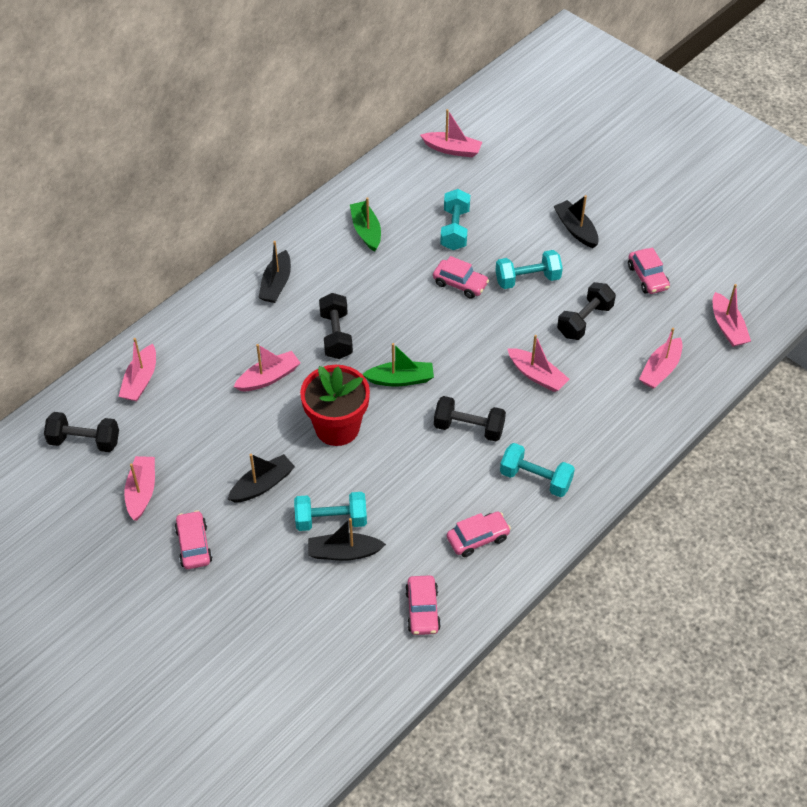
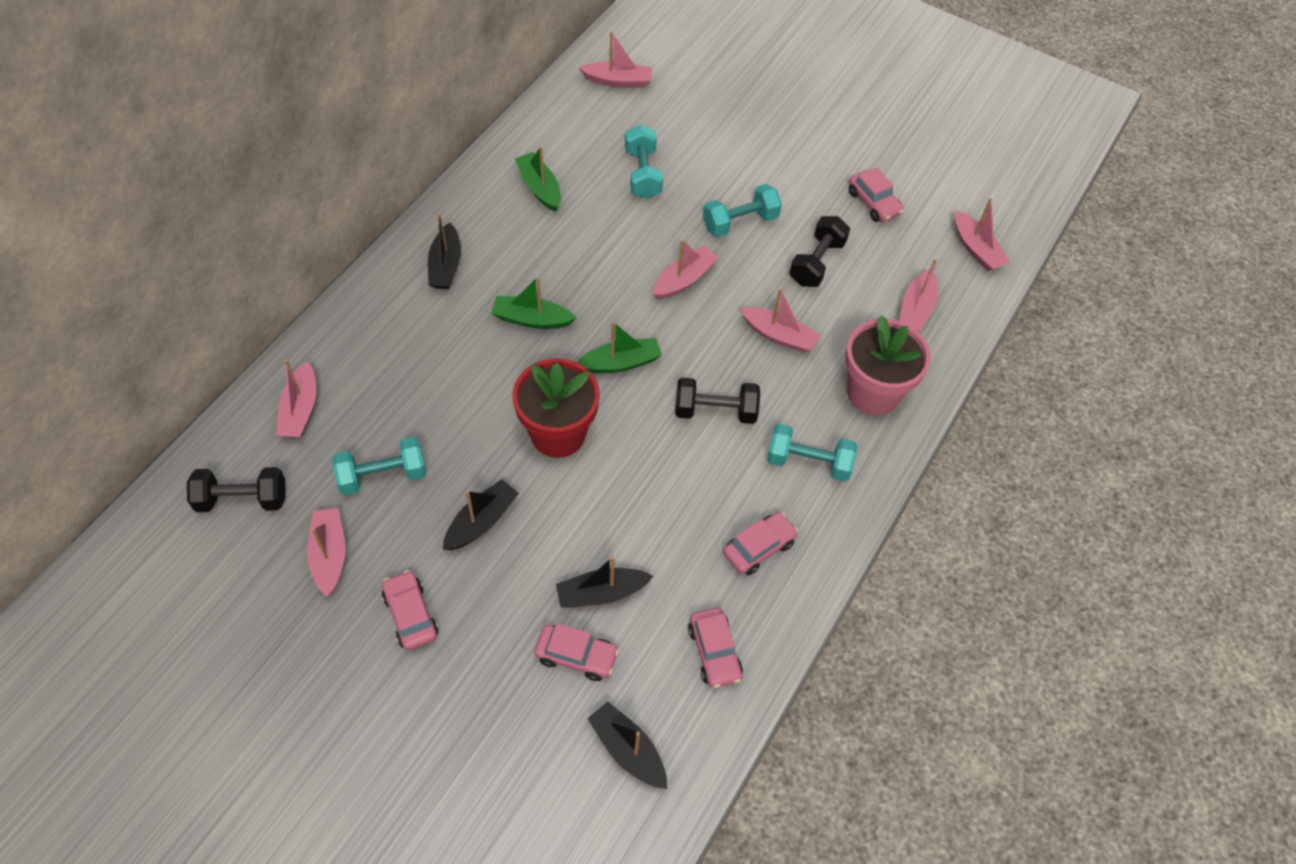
camera: 15 degrees left, 5 degrees up
pink boat [234,344,300,391] -> pink boat moved to [653,239,719,299]
turquoise dumbbell [294,492,367,531] -> turquoise dumbbell moved to [333,437,426,495]
black dumbbell [319,293,353,359] -> green boat [491,277,576,329]
pink car [433,256,489,299] -> pink car moved to [534,623,619,681]
black boat [554,195,599,248] -> black boat moved to [587,701,667,789]
none -> pink flower pot [845,315,931,415]

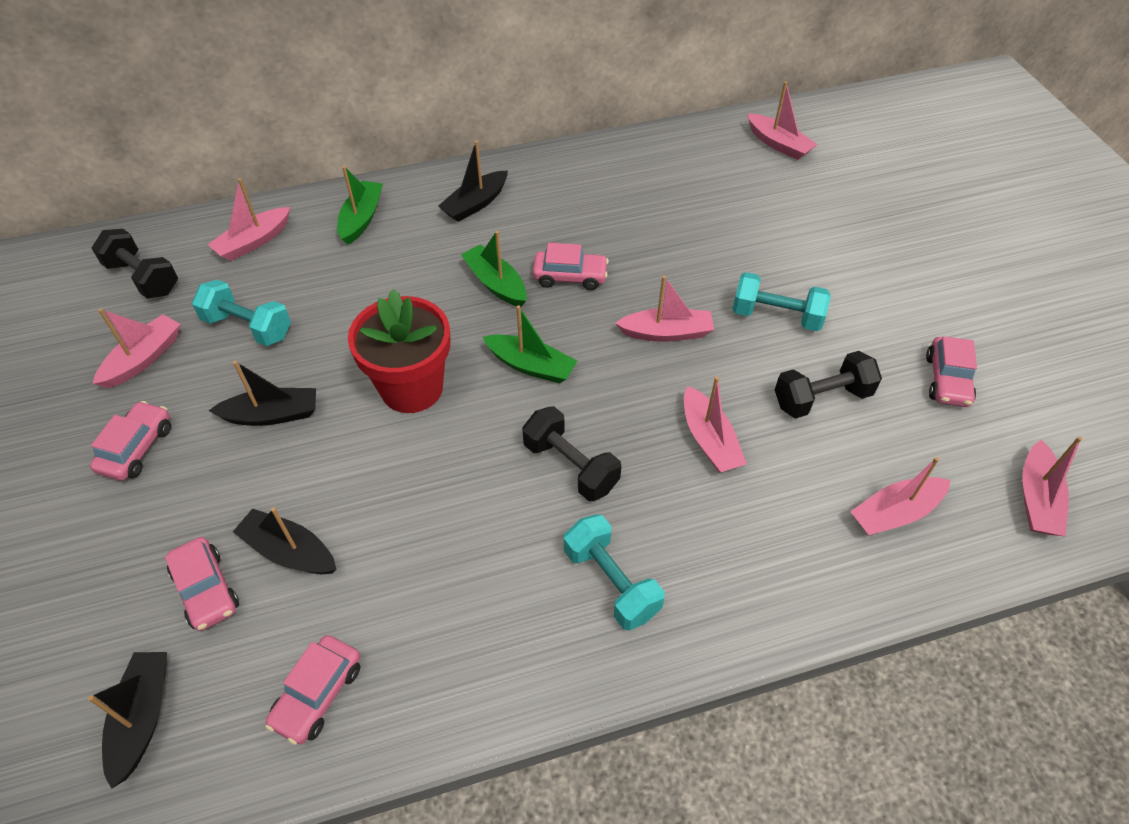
camera: 45 degrees right, 5 degrees down
green boat [515,146,561,212] -> green boat moved to [337,166,383,245]
turquoise dumbbell [625,125,663,199] -> none
pink car [723,512,798,575] -> pink car moved to [533,243,609,290]
pink flower pot [845,315,931,415] -> none

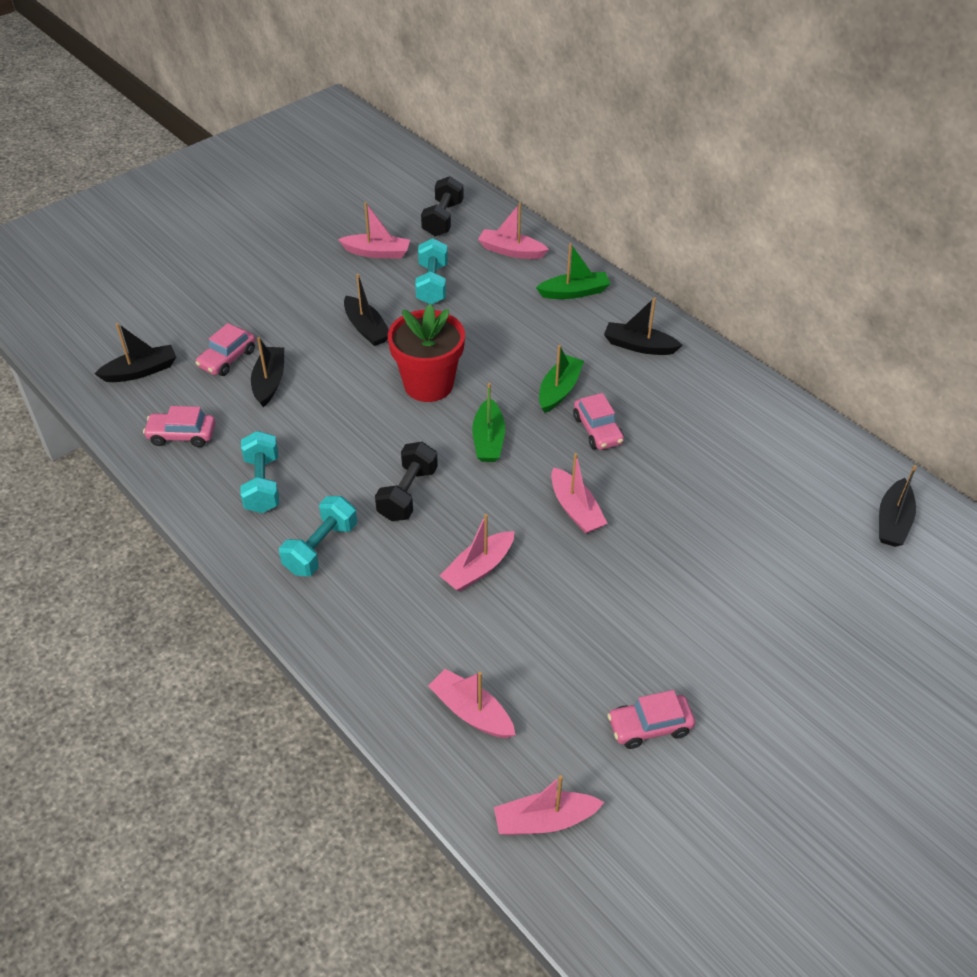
camera: 65 degrees right, 5 degrees down
pink car [90,401,171,481] -> none
turquoise dumbbell [732,272,831,331] -> turquoise dumbbell moved to [240,431,279,513]
pink boat [747,82,818,160] -> black boat [879,465,917,547]
black dumbbell [775,351,882,418] -> none

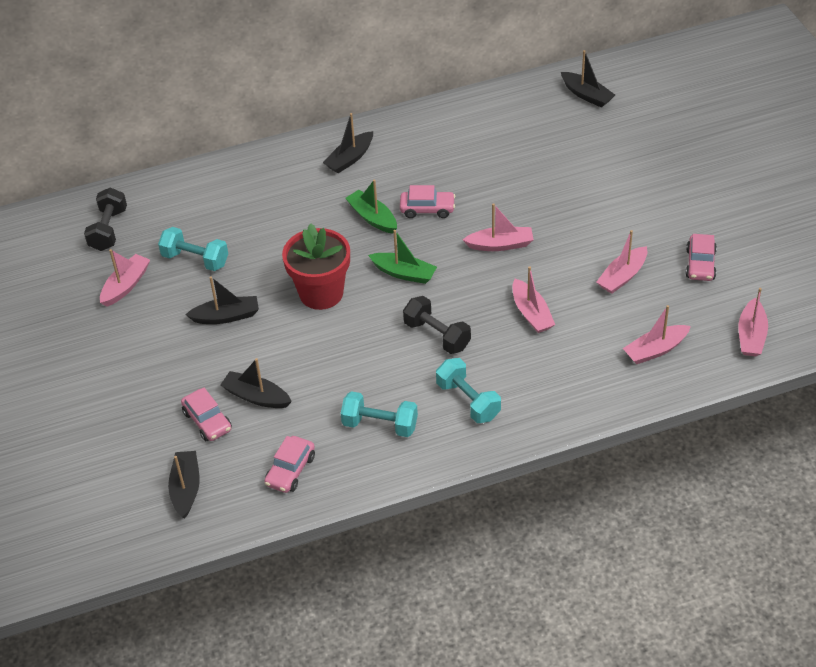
camera: 65 degrees left, 0 degrees up
black dumbbell [421,176,464,237] -> black dumbbell turned 60 degrees clockwise [84,188,127,251]
pink boat [478,203,549,259] -> pink boat moved to [596,230,647,294]
green boat [536,243,611,299] -> none

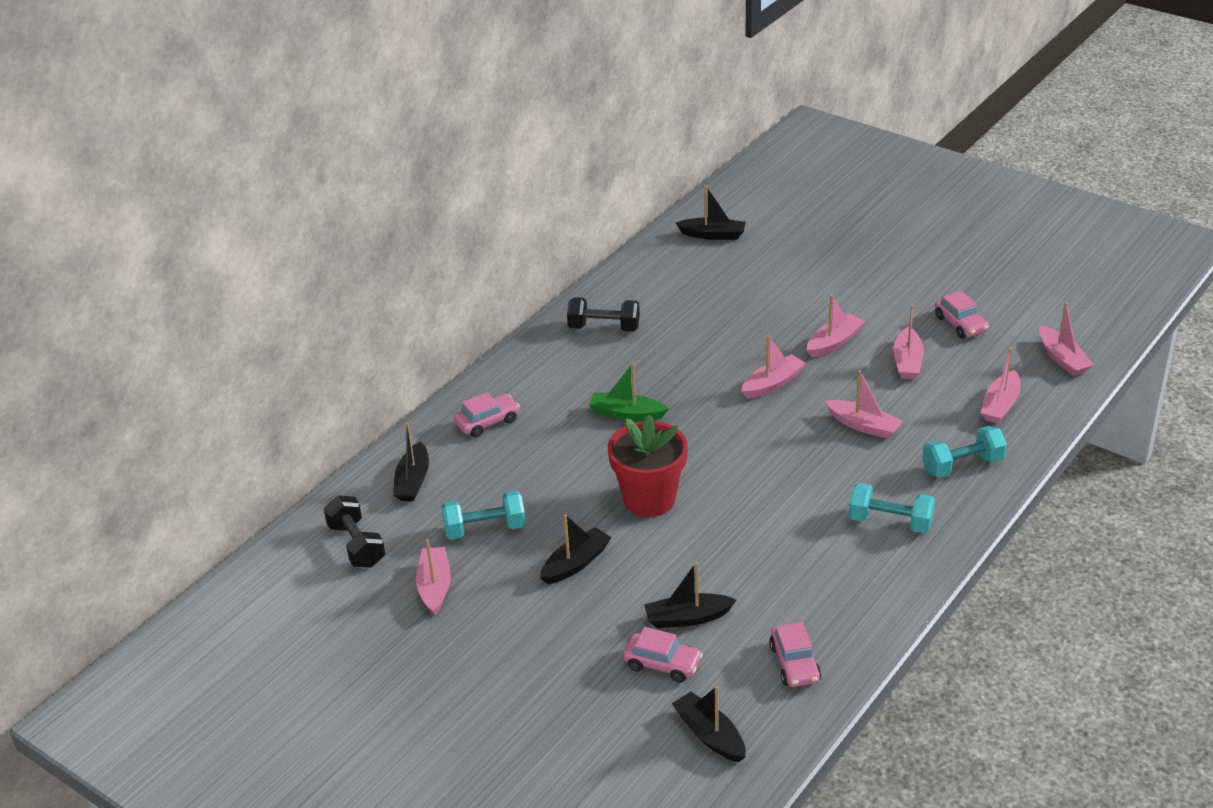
camera: 35 degrees left, 10 degrees down
black boat [323,113,373,173] -> black boat moved to [393,423,429,501]
turquoise dumbbell [341,391,418,437] -> turquoise dumbbell moved to [922,426,1007,478]
green boat [368,230,437,284] -> none
pink car [400,185,455,218] -> pink car moved to [454,392,520,438]
black dumbbell [403,296,471,354] -> black dumbbell moved to [567,297,640,332]
none -> pink boat [807,294,865,358]

